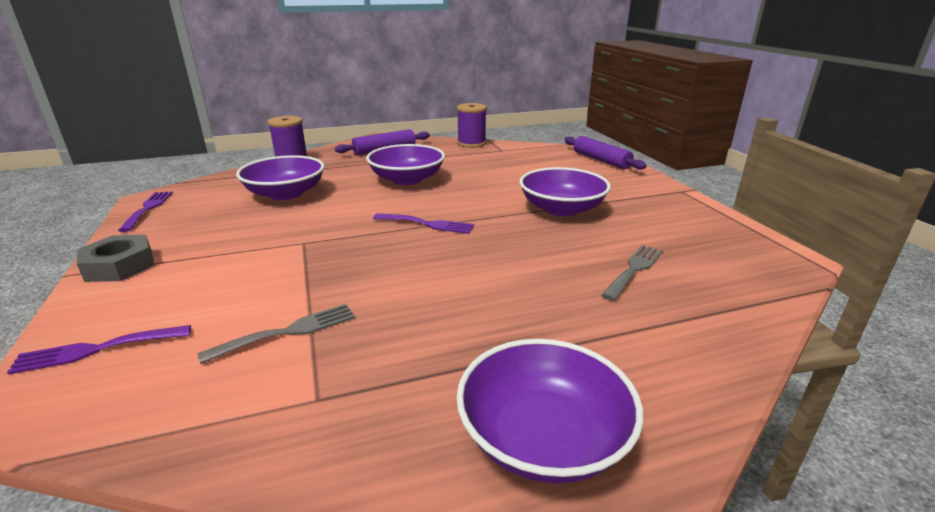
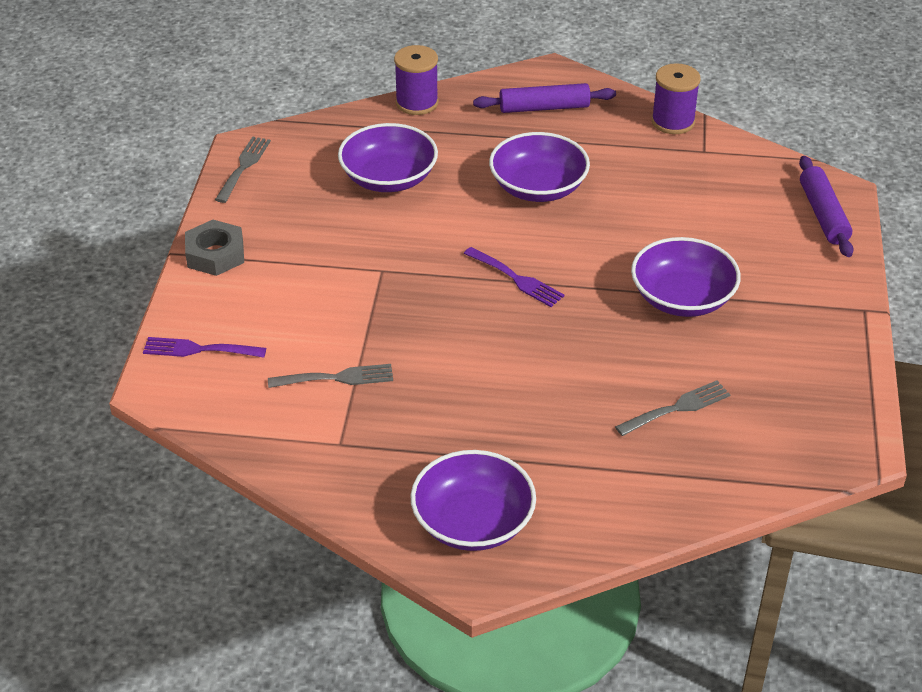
camera: 25 degrees right, 15 degrees up
purple fork [118,191,173,232] -> grey fork [215,137,271,203]

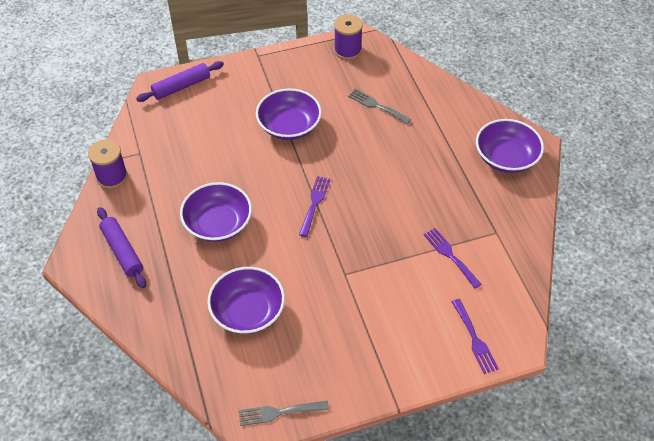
camera: 115 degrees left, 10 degrees up
grey nut [185,220,244,276] -> none
grey fork [268,364,393,388] -> purple fork [424,228,482,289]
purple spool [394,45,439,115] -> purple spool moved to [334,14,363,60]

